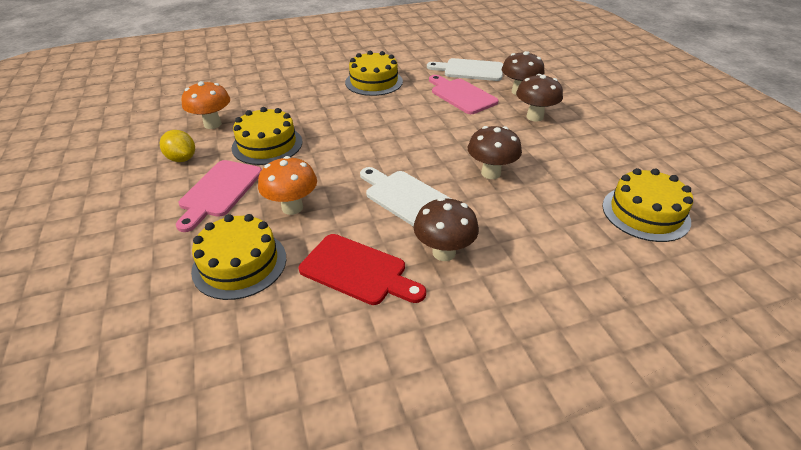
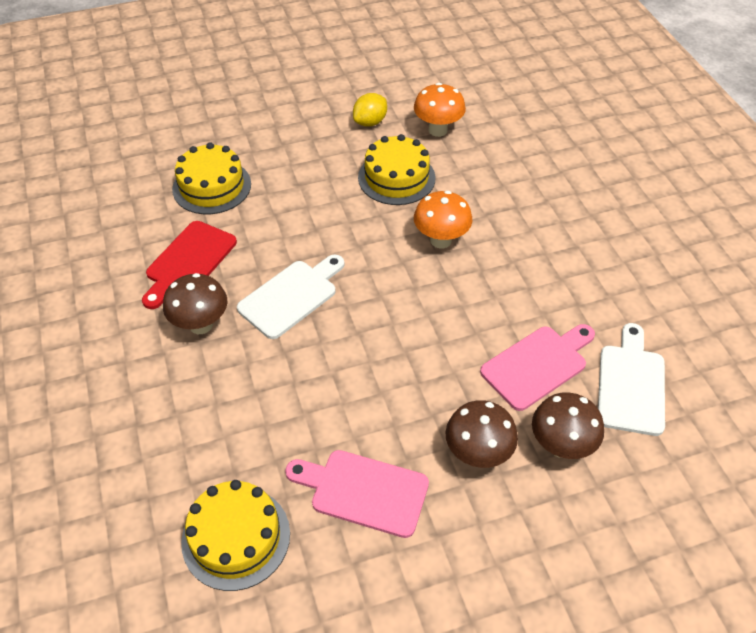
camera: 90 degrees right, 10 degrees up
pink cutting board [176,160,262,232] -> pink cutting board moved to [285,450,429,538]
orange mushroom [258,156,317,215] -> orange mushroom moved to [414,191,472,248]
yellow cake [345,51,403,96] -> none
brown mushroom [468,126,522,179] -> none

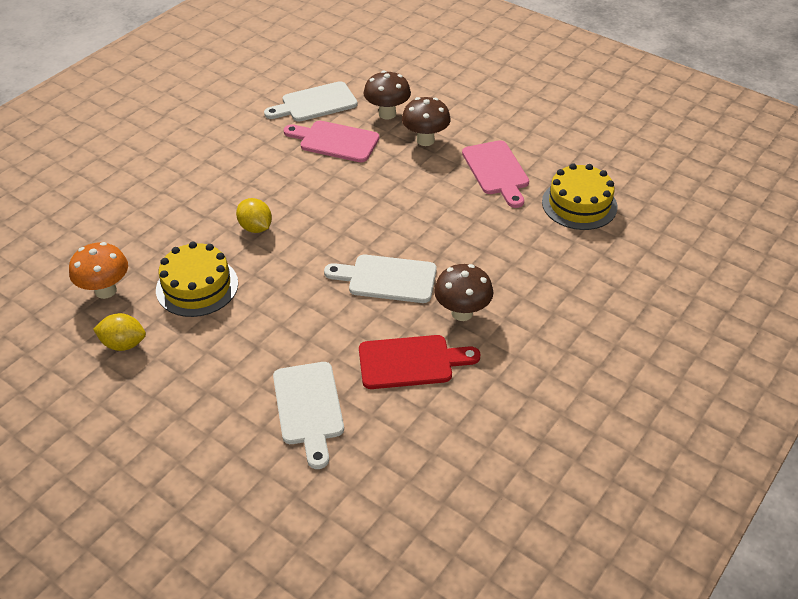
camera: 125 degrees left, 5 degrees down
yellow cake [172,142,251,214] -> white cutting board [273,362,344,469]
orange mushroom [414,191,472,248] -> yellow lemon [236,198,272,233]

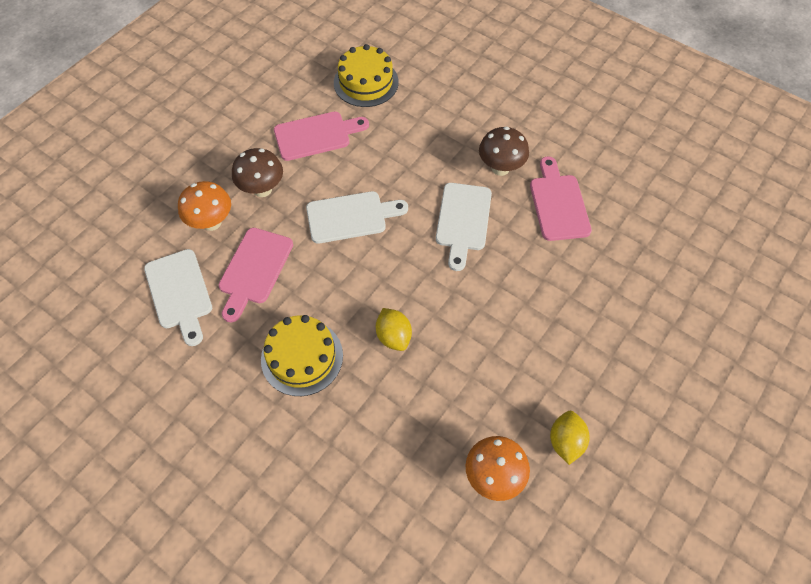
camera: 90 degrees left, 15 degrees up
yellow cake [156,242,238,317] -> yellow cake moved to [261,315,343,396]
yellow lemon [236,198,272,233] -> yellow lemon turned 75 degrees counterclockwise [376,308,412,351]
white cutting board [273,362,344,469] -> white cutting board moved to [306,191,408,244]
red cutting board [359,335,480,389] -> pink cutting board [530,156,592,241]
brown mushroom [363,71,411,120] -> orange mushroom [178,181,231,231]

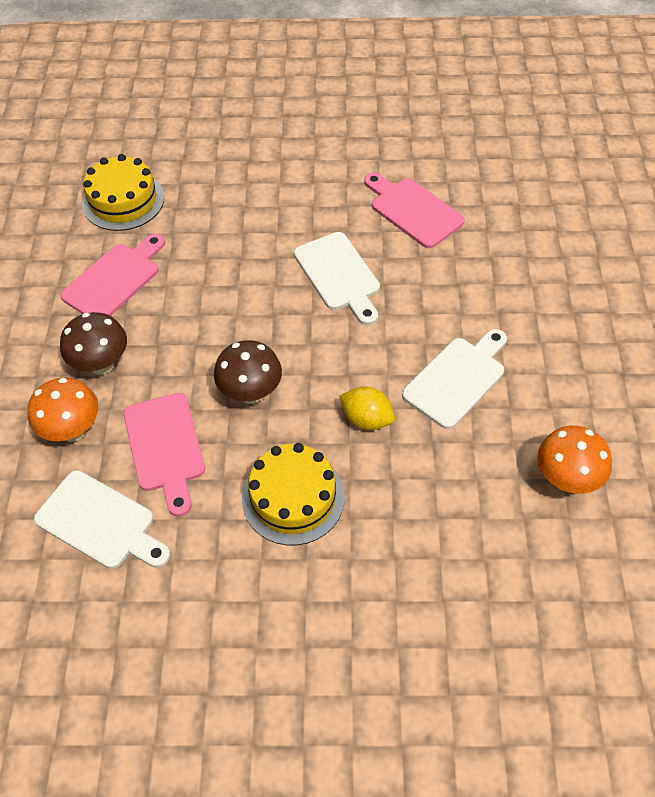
camera: 35 degrees left, 5 degrees down
white cutting board [306,191,408,244] -> white cutting board moved to [402,329,507,429]
brown mushroom [479,126,529,176] -> brown mushroom moved to [214,340,282,404]
yellow lemon [550,411,590,465] -> none

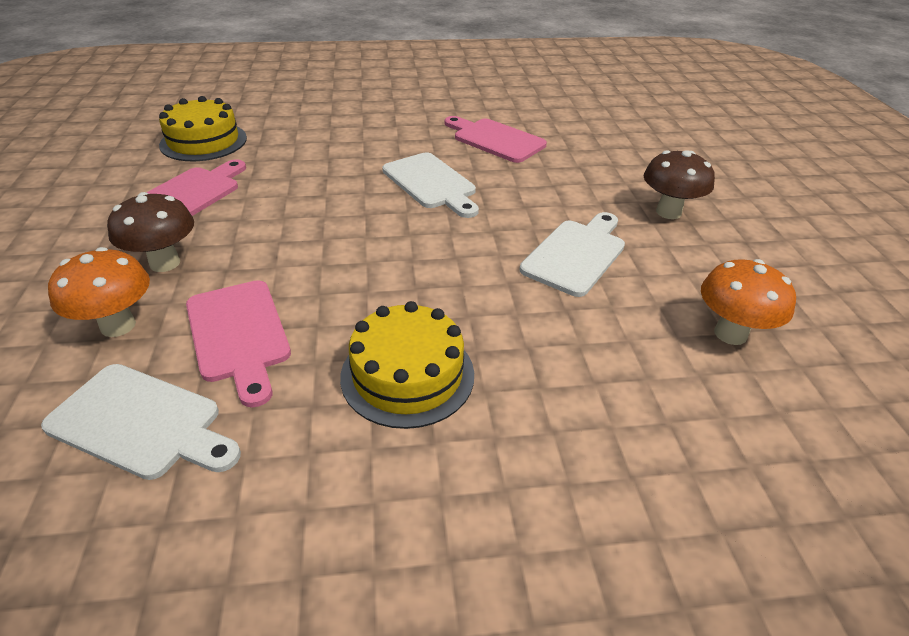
camera: 10 degrees left, 15 degrees down
brown mushroom [214,340,282,404] -> brown mushroom moved to [644,150,715,219]
yellow lemon [339,386,395,430] -> none

